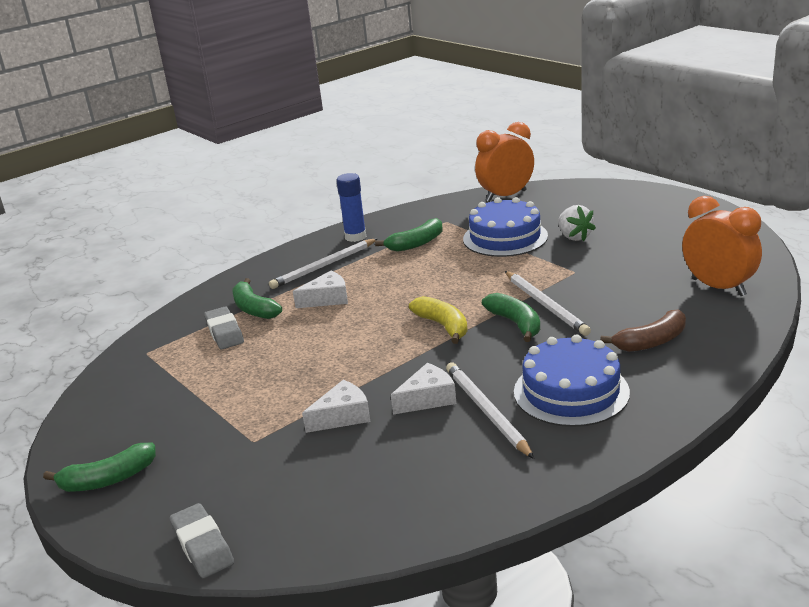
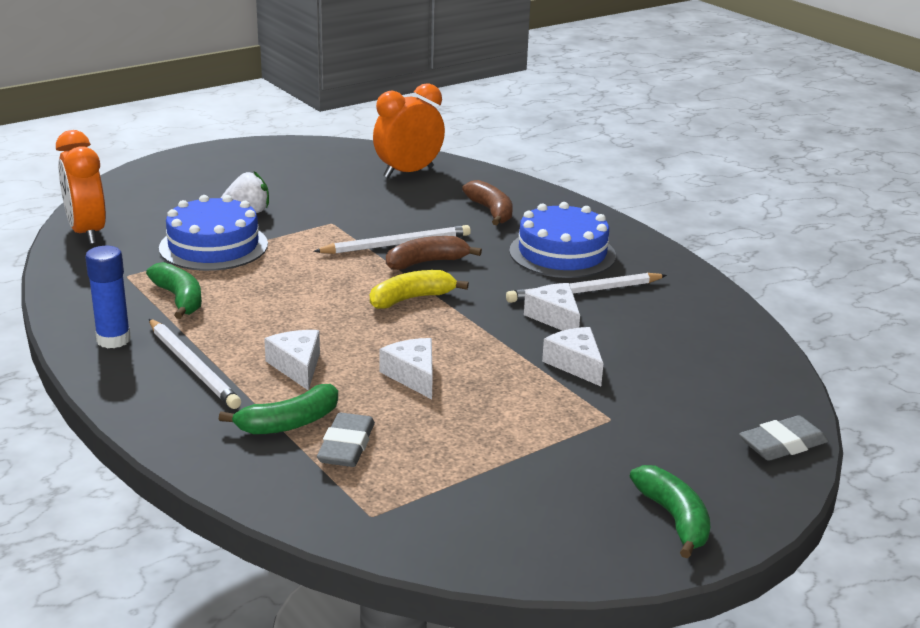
camera: 90 degrees left, 0 degrees up
grey eraser [204,307,244,349] -> grey eraser turned 60 degrees counterclockwise [317,413,375,467]
green banana [482,293,540,342] -> brown banana [386,236,482,270]
none -> white cheese [380,338,433,399]

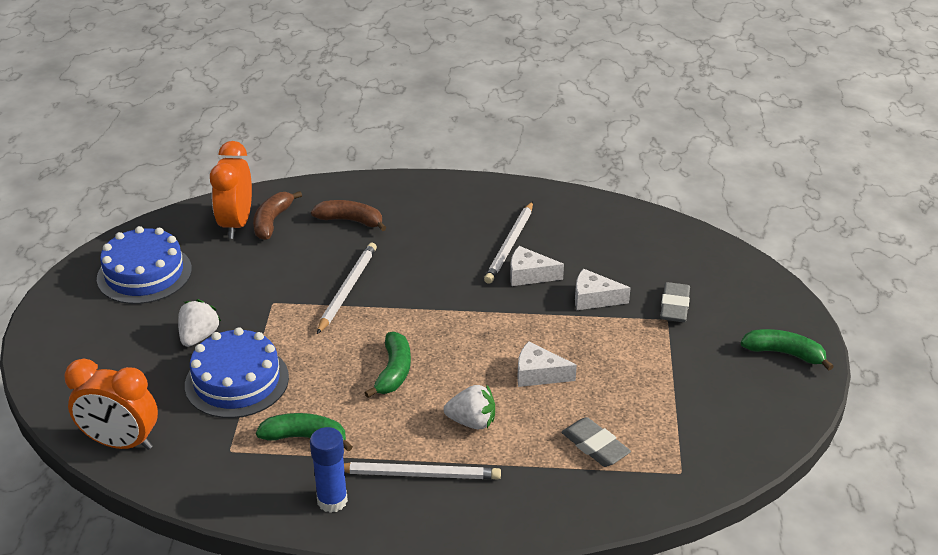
camera: 50 degrees left, 10 degrees up
green banana [219,384,338,435] -> green banana moved to [365,332,411,398]
white cheese [264,330,320,391] -> white strawberry [444,385,495,429]
yellow banana [370,270,469,309] -> none
brown banana [386,236,482,270] -> brown banana moved to [253,191,302,240]
blue cake [509,202,616,278] -> blue cake moved to [97,226,192,304]
grey eraser [739,415,828,461] -> grey eraser moved to [660,282,690,322]

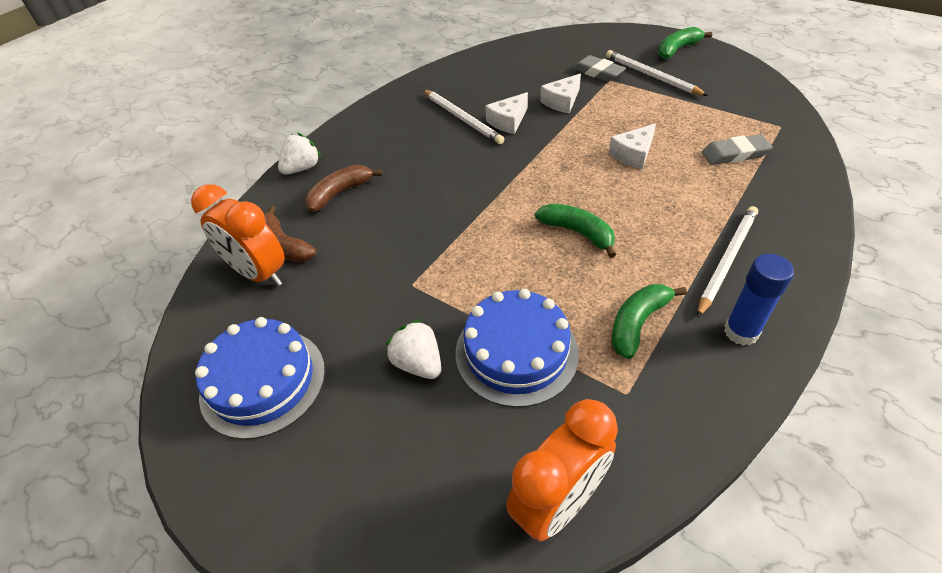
camera: 55 degrees left, 10 degrees up
white pencil [317,243,377,334] -> white pencil moved to [606,50,708,96]
white strawberry [444,385,495,429] -> white strawberry moved to [278,133,321,174]

